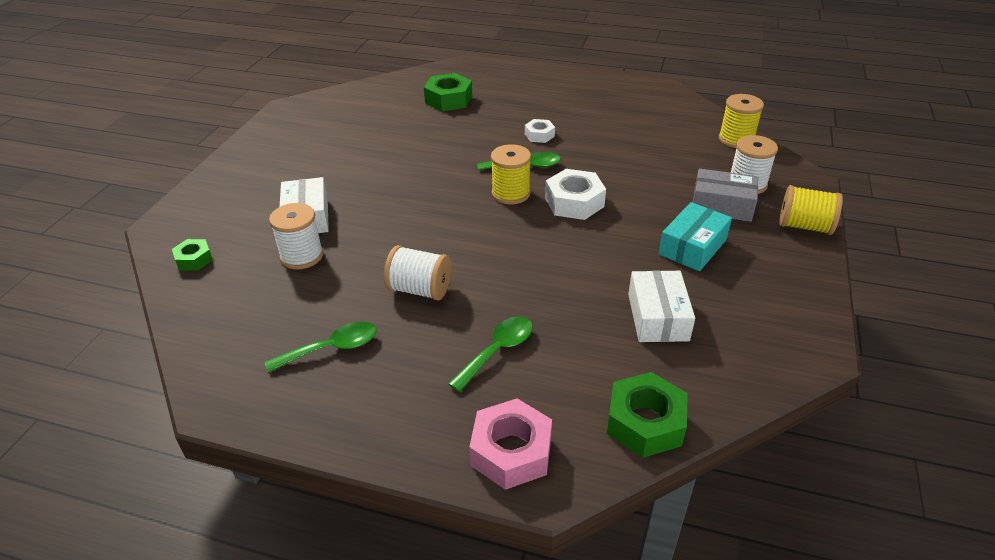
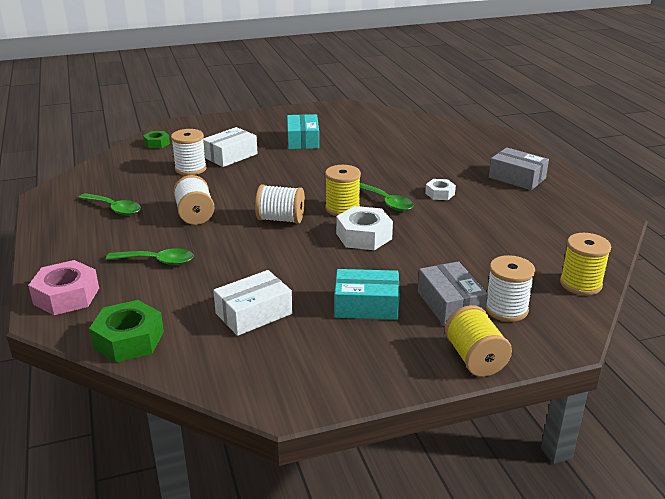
camera: 55 degrees right, 10 degrees down
green nut [424,73,472,111] -> none
none -> white spool [255,184,305,224]
none -> turquoise box [287,114,319,149]
none -> grey box [489,147,549,190]

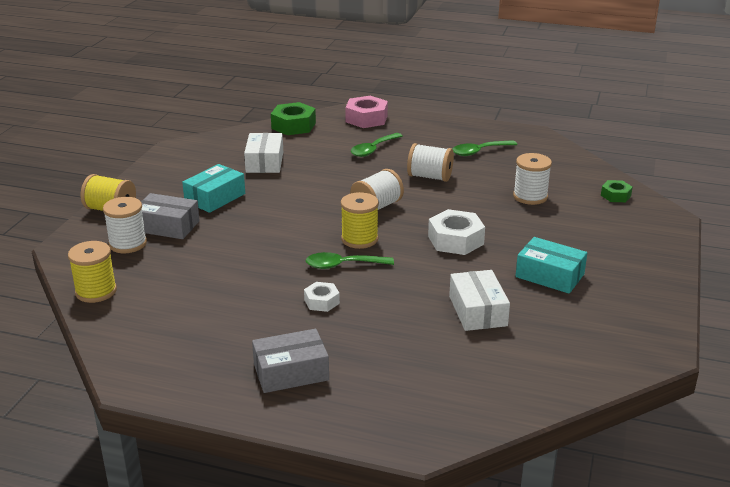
camera: 125 degrees right, 0 degrees up
white box [203,127,258,167] -> white box moved to [449,270,510,331]
white nut [336,206,393,250] -> white nut moved to [428,209,485,255]

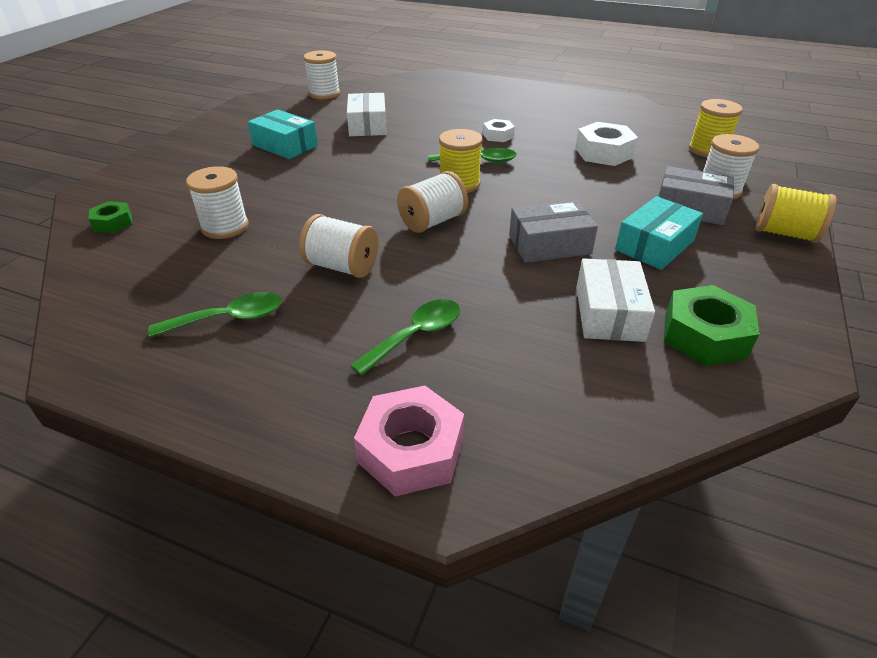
camera: 175 degrees left, 10 degrees up
grey box [252,329,329,393] -> grey box moved to [509,201,598,263]
green nut [271,102,316,135] -> green nut moved to [664,285,759,366]
white nut [428,209,485,255] -> white nut moved to [575,122,638,166]
none -> white spool [303,50,340,100]

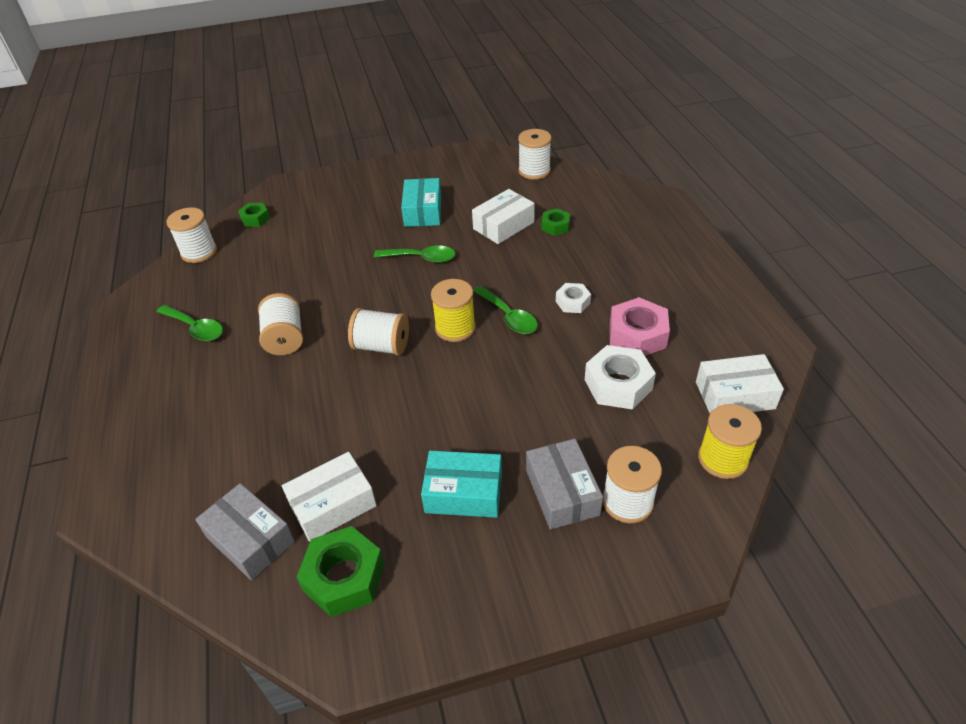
camera: 55 degrees right, 5 degrees up
white spool [186,166,249,239] -> white spool moved to [166,207,217,263]
green spoon [350,299,460,376] -> green spoon moved to [374,246,456,263]
pink nut [354,386,464,497] -> pink nut moved to [610,297,670,356]
grey box [509,201,598,263] -> grey box moved to [195,483,295,580]
yellow spool [756,184,836,243] -> none
none -> green nut [542,208,570,236]
none -> white box [696,354,784,413]

